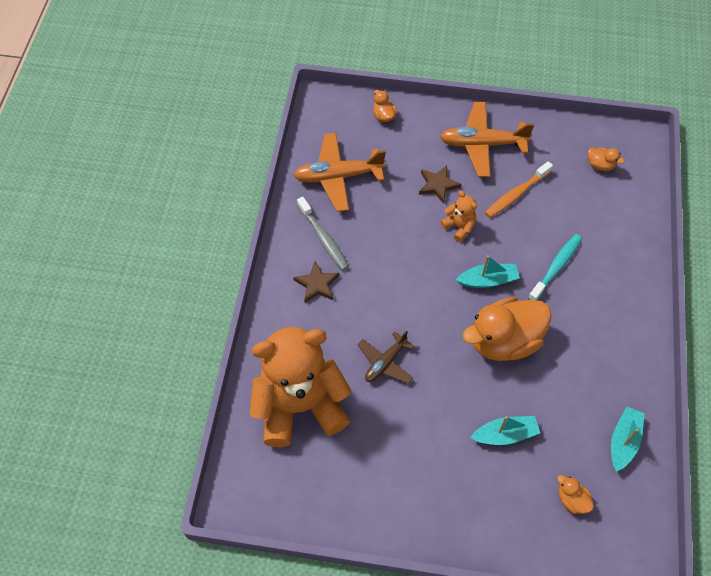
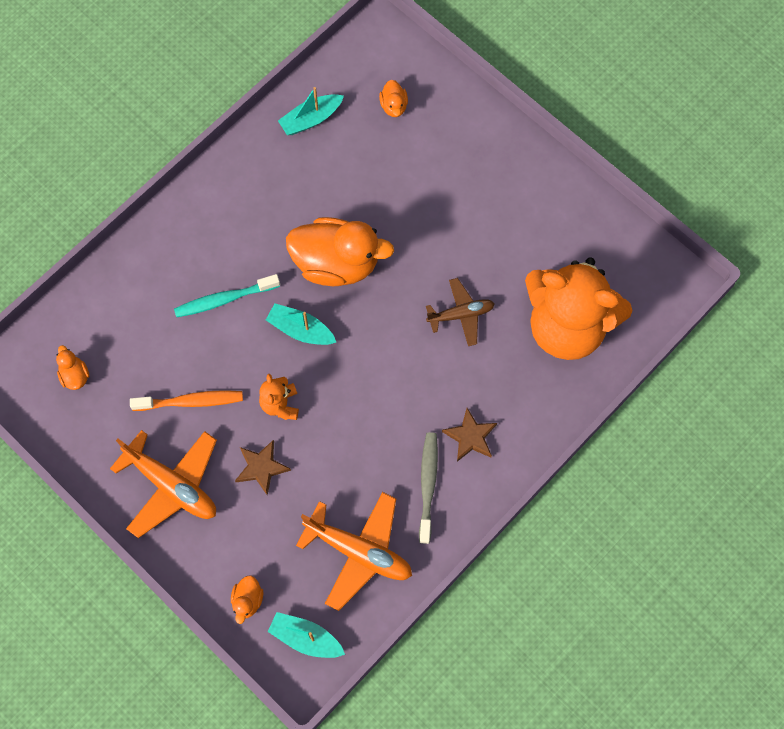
camera: 145 degrees left, 10 degrees up
turquoise boat [470,416,540,445] -> turquoise boat moved to [268,612,345,658]

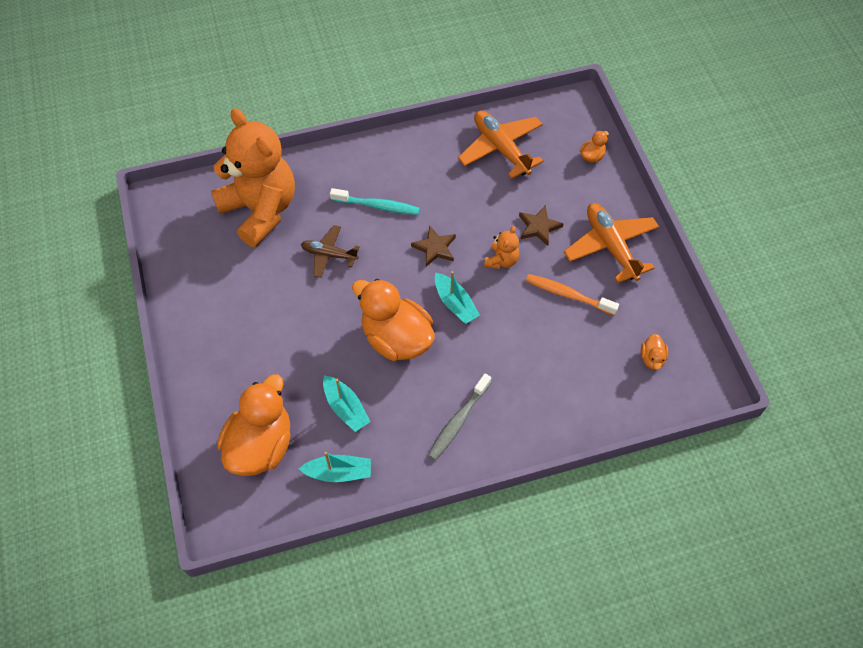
camera: 150 degrees left, 10 degrees down
turquoise toothbrush [174,274,280,317] -> turquoise toothbrush moved to [330,188,420,215]
turquoise boat [268,612,345,658] -> turquoise boat moved to [323,375,371,432]
orange duck [379,80,408,117] -> orange duck [217,374,291,476], size x2.34
grey toothbrush [419,432,438,544] -> grey toothbrush moved to [428,374,491,460]
brown star [442,408,497,462] -> brown star moved to [411,226,456,267]

